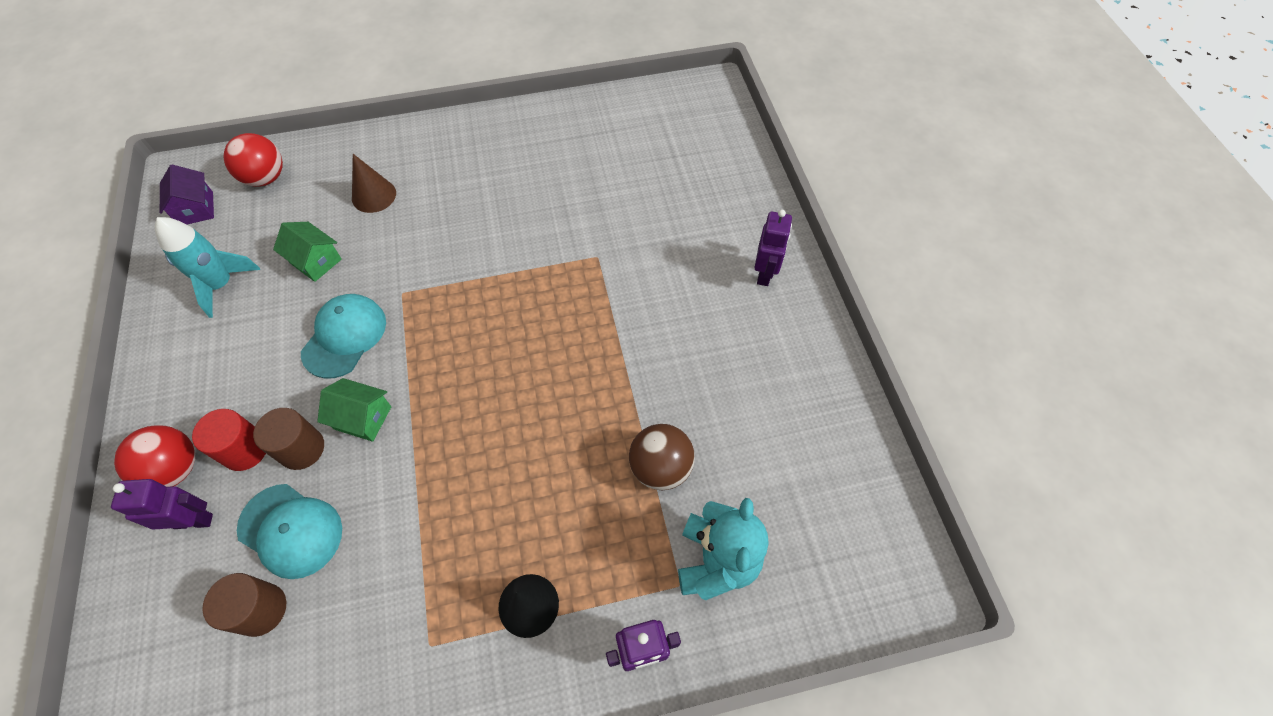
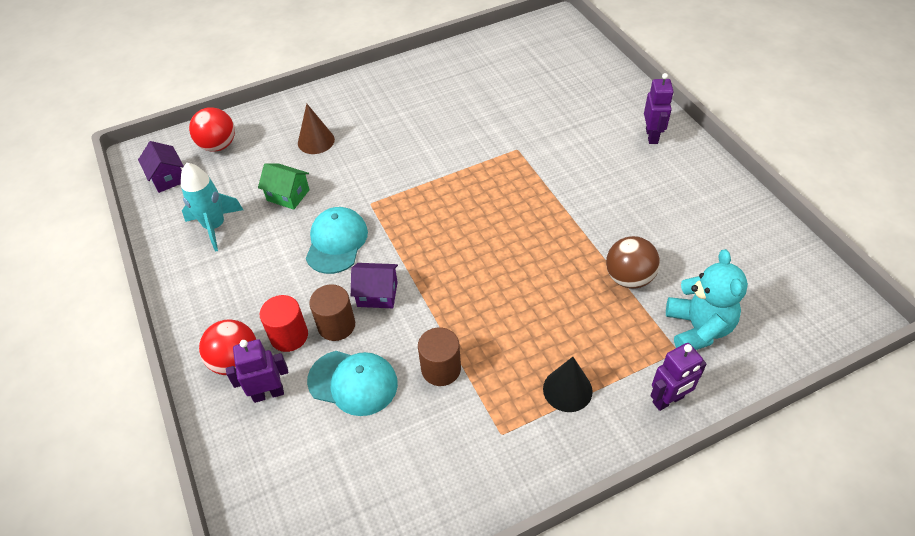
camera: 10 degrees left, 10 degrees down
brown cylinder [202,573,286,637] -> brown cylinder moved to [418,327,461,386]
green house [317,378,391,442] -> purple house [351,263,398,308]

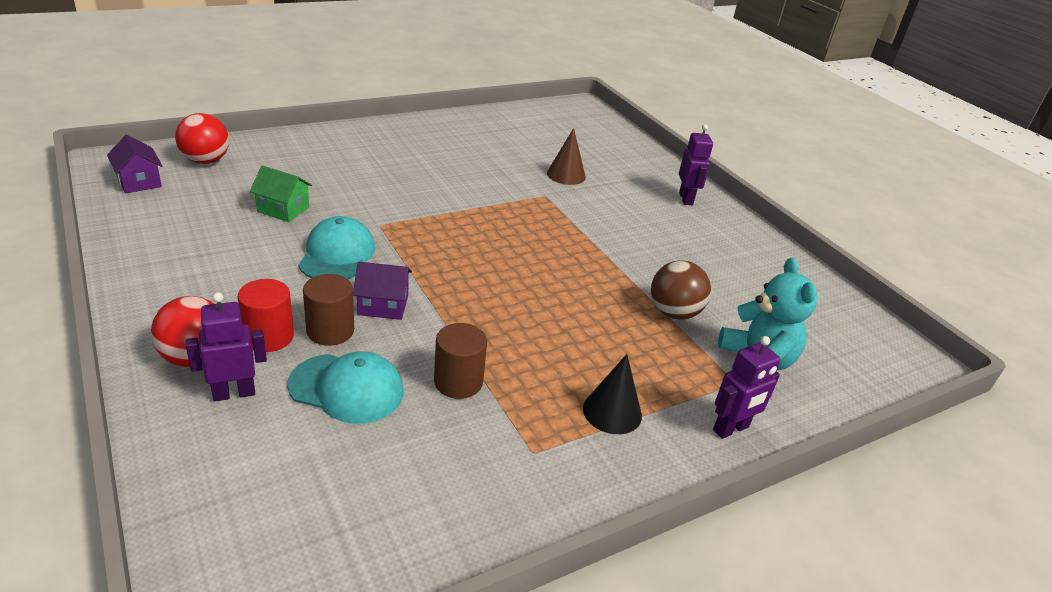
camera: 10 degrees left, 15 degrees down
turquoise rocket [181,163,243,252] -> none
brown cone [298,104,335,154] -> brown cone moved to [547,128,586,185]

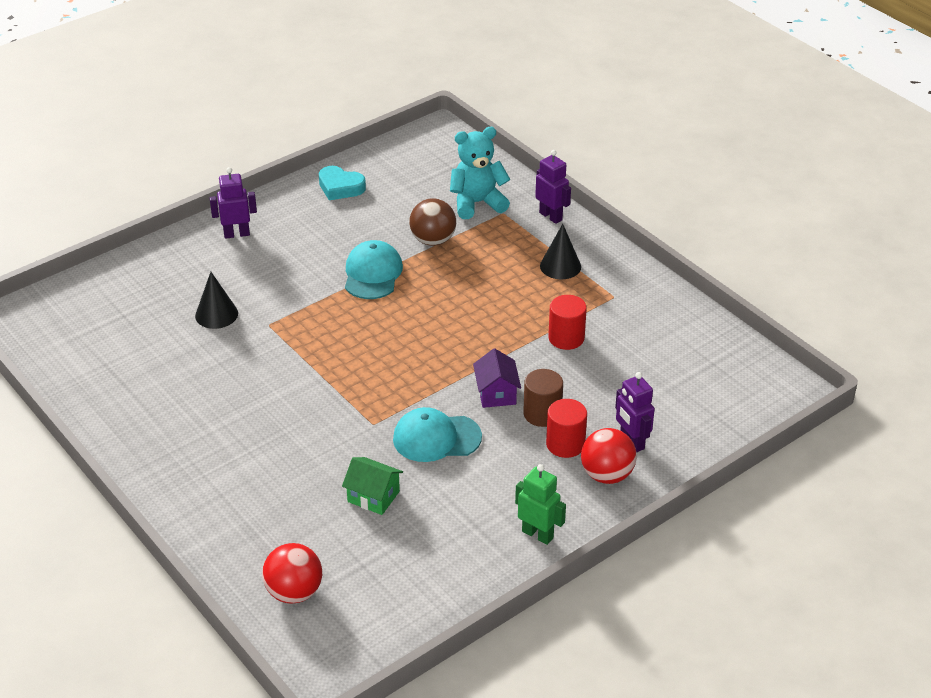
camera: 95 degrees left, 5 degrees up
purple house [107,135,162,193] -> none
green house [250,166,312,222] -> green house turned 75 degrees counterclockwise [342,457,403,515]
turquoise cap [287,351,403,424] -> turquoise cap moved to [345,240,403,299]
brown cylinder [434,323,487,399] -> red cylinder [548,295,587,350]
brown cone [547,128,586,185] -> black cone [195,272,238,329]
none -> turquoise heart [319,166,366,200]
none -> green robot [515,464,566,545]

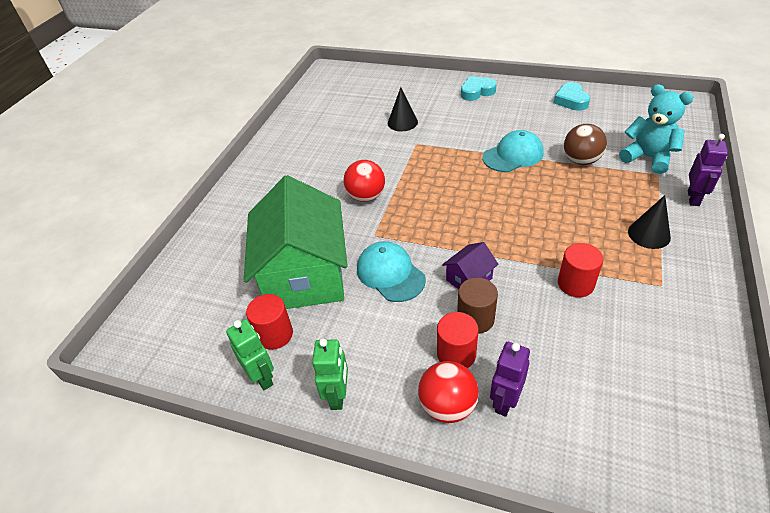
camera: 60 degrees right, 5 degrees up
purple robot [210,167,257,239] -> turquoise heart [461,76,497,101]
red ball [262,543,322,604] -> red ball moved to [344,160,385,202]
green house [342,457,403,515] -> green house [244,175,348,309], size x2.44
none -> green robot [226,319,274,391]
none -> red cylinder [246,294,293,350]

